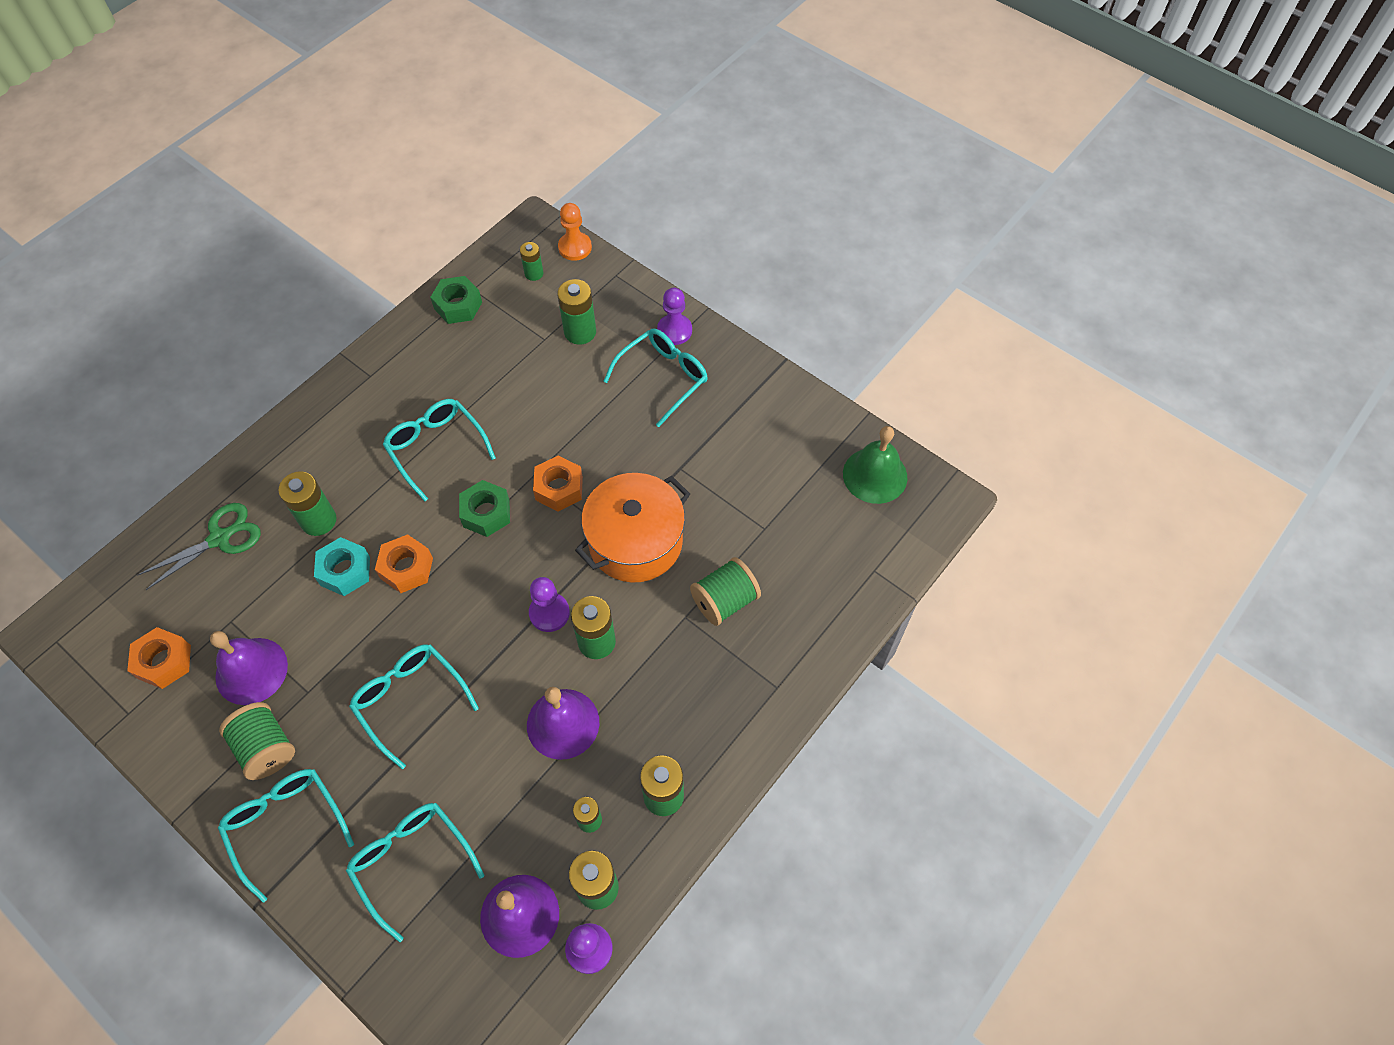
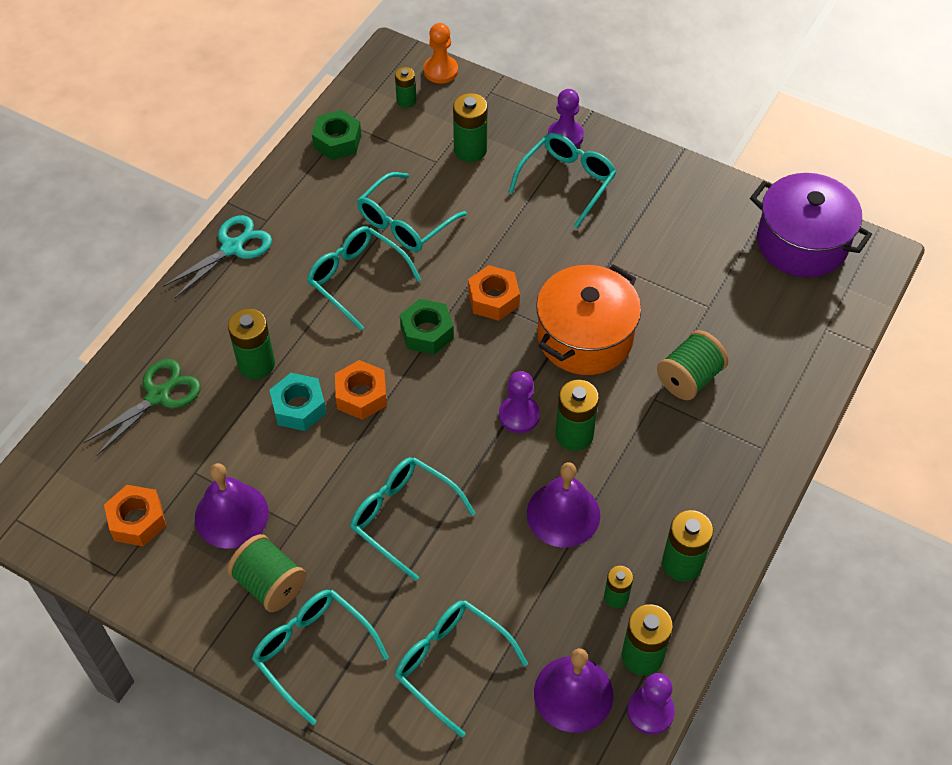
camera: 10 degrees left, 5 degrees down
green bell [843,426,907,504] -> purple pot [750,173,872,277]
none -> turquoise scissors [163,215,272,298]
none -> turquoise glasses [357,172,467,252]

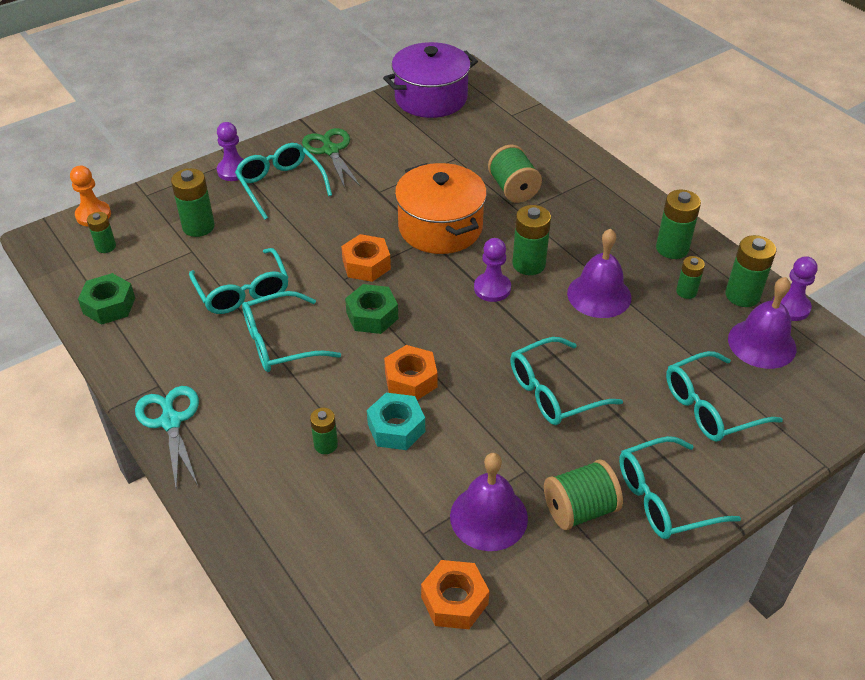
camera: 65 degrees left, 10 degrees down
green scissors [83,359,201,456] -> green scissors moved to [302,128,361,188]
green battery [228,309,275,379] -> green battery [310,408,338,454], size x0.60

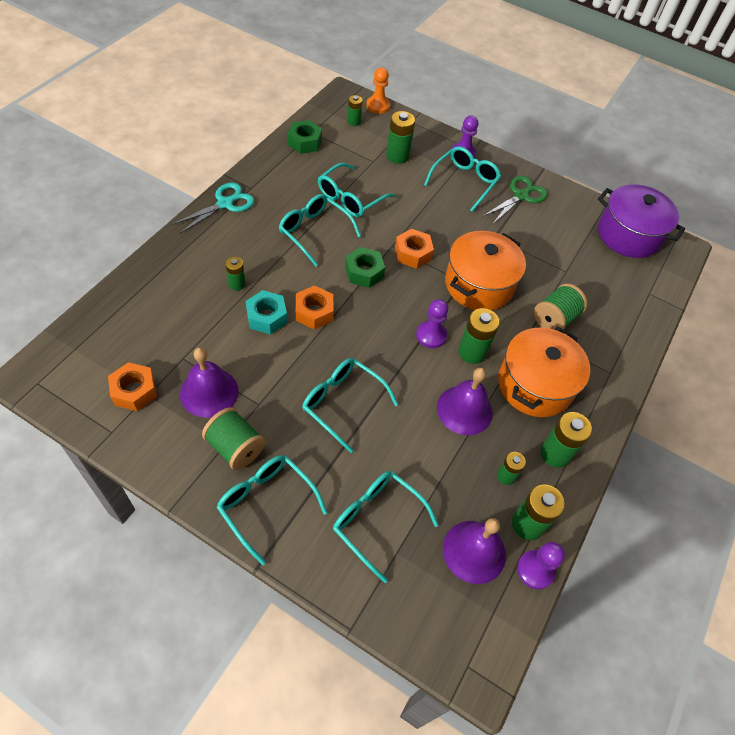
camera: 60 degrees right, 10 degrees up
none -> orange pot [498,327,590,417]

